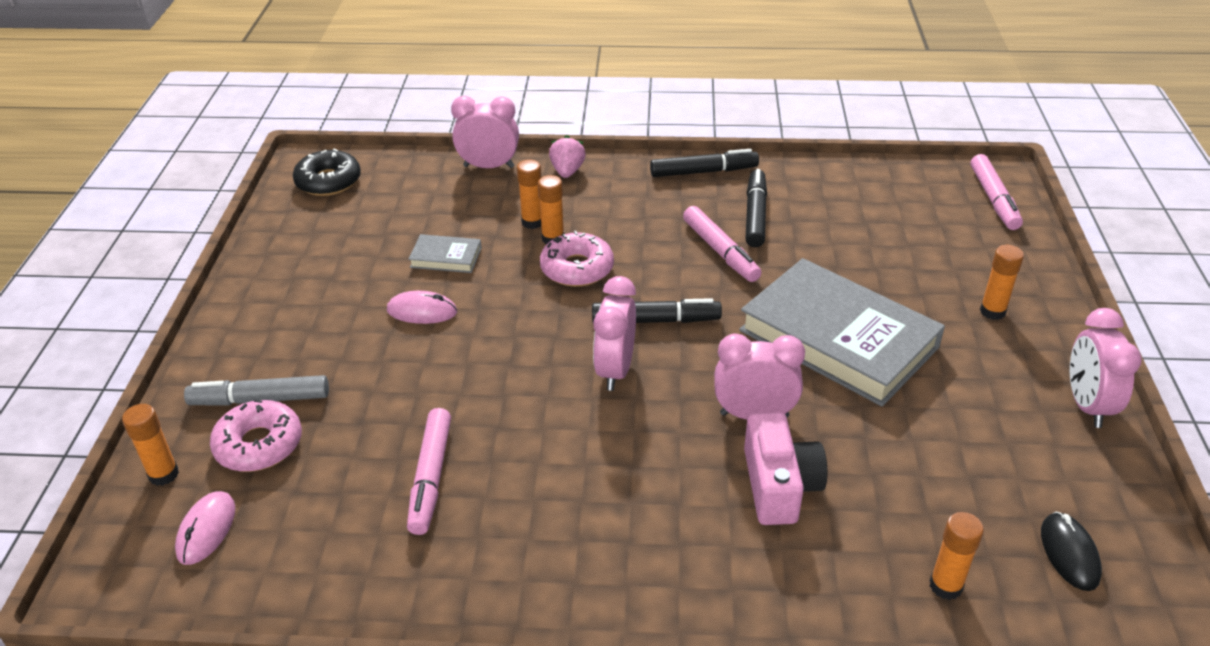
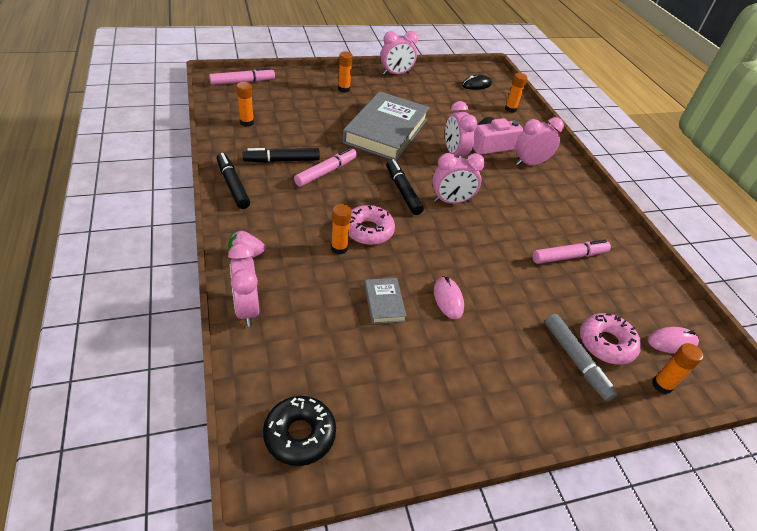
camera: 115 degrees left, 5 degrees up
orange glue stick [517,159,541,229] -> orange glue stick moved to [236,82,254,127]
none -> pink clock [515,117,564,166]

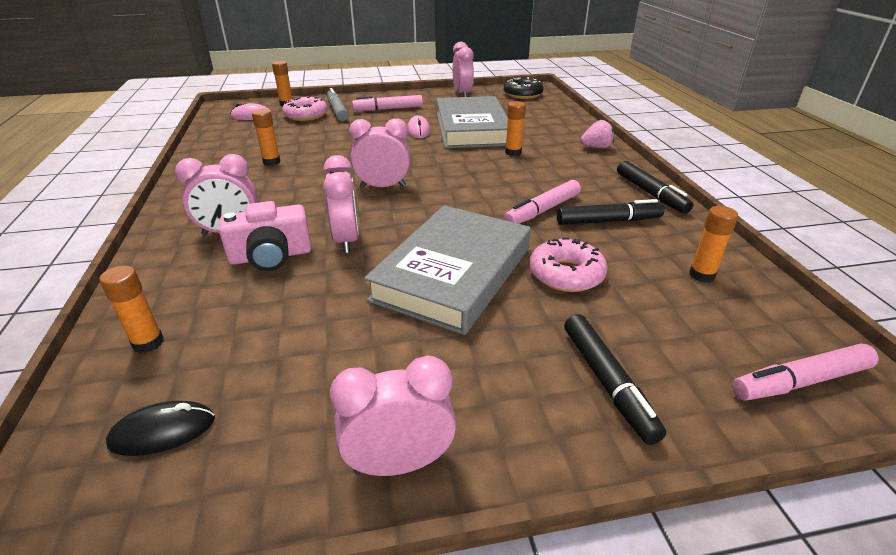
camera: 170 degrees left, 10 degrees down
pink clock [228,243,259,327] -> pink clock moved to [453,42,474,97]
orange glue stick [338,52,353,93] -> orange glue stick moved to [252,109,280,166]
pink donut [349,205,395,245] -> pink donut moved to [530,237,608,292]
grey book [364,278,406,324] -> grey book [437,96,508,148], size x2.38
black marker [386,159,424,215] -> black marker moved to [564,314,666,445]
pink marker [532,240,611,264] -> pink marker moved to [352,95,423,111]

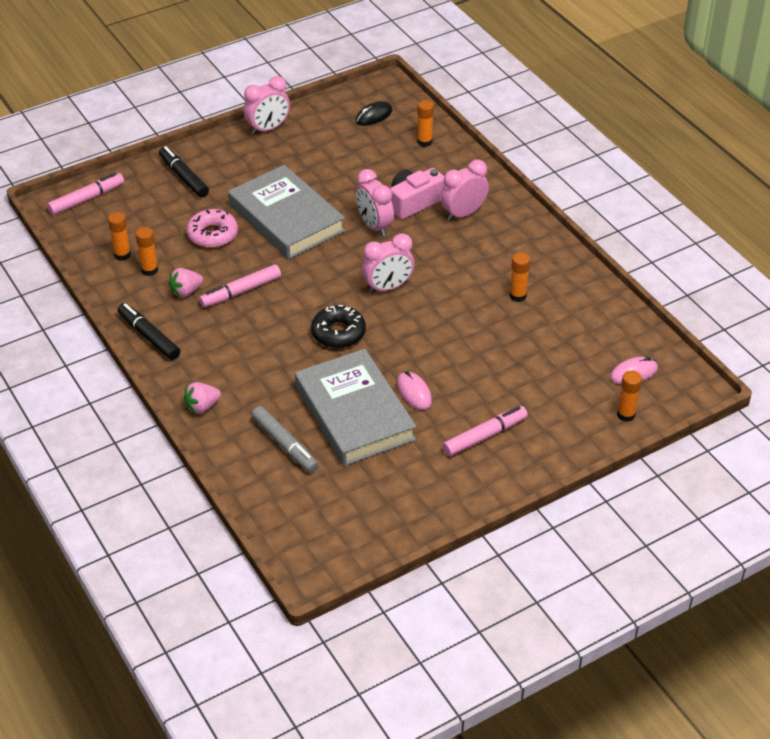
camera: 160 degrees right, 10 degrees up
pink donut [282,96,328,121] -> none
grey marker [327,88,349,121] -> grey marker moved to [252,406,319,473]
grey book [364,205,531,335] -> grey book turned 45 degrees counterclockwise [228,165,345,259]
pink clock [453,42,474,97] -> none
black donut [504,77,544,99] -> black donut moved to [311,305,366,348]
pink marker [504,180,581,224] -> pink marker turned 150 degrees counterclockwise [199,265,281,307]
orange glue stick [505,101,526,156] -> orange glue stick moved to [135,227,158,276]
black marker [557,199,664,225] -> pink strawberry [169,268,203,298]

